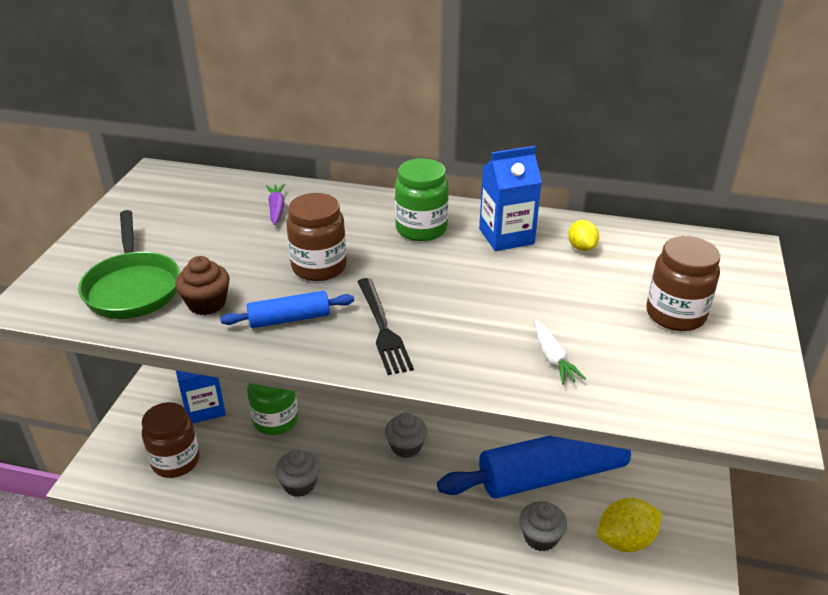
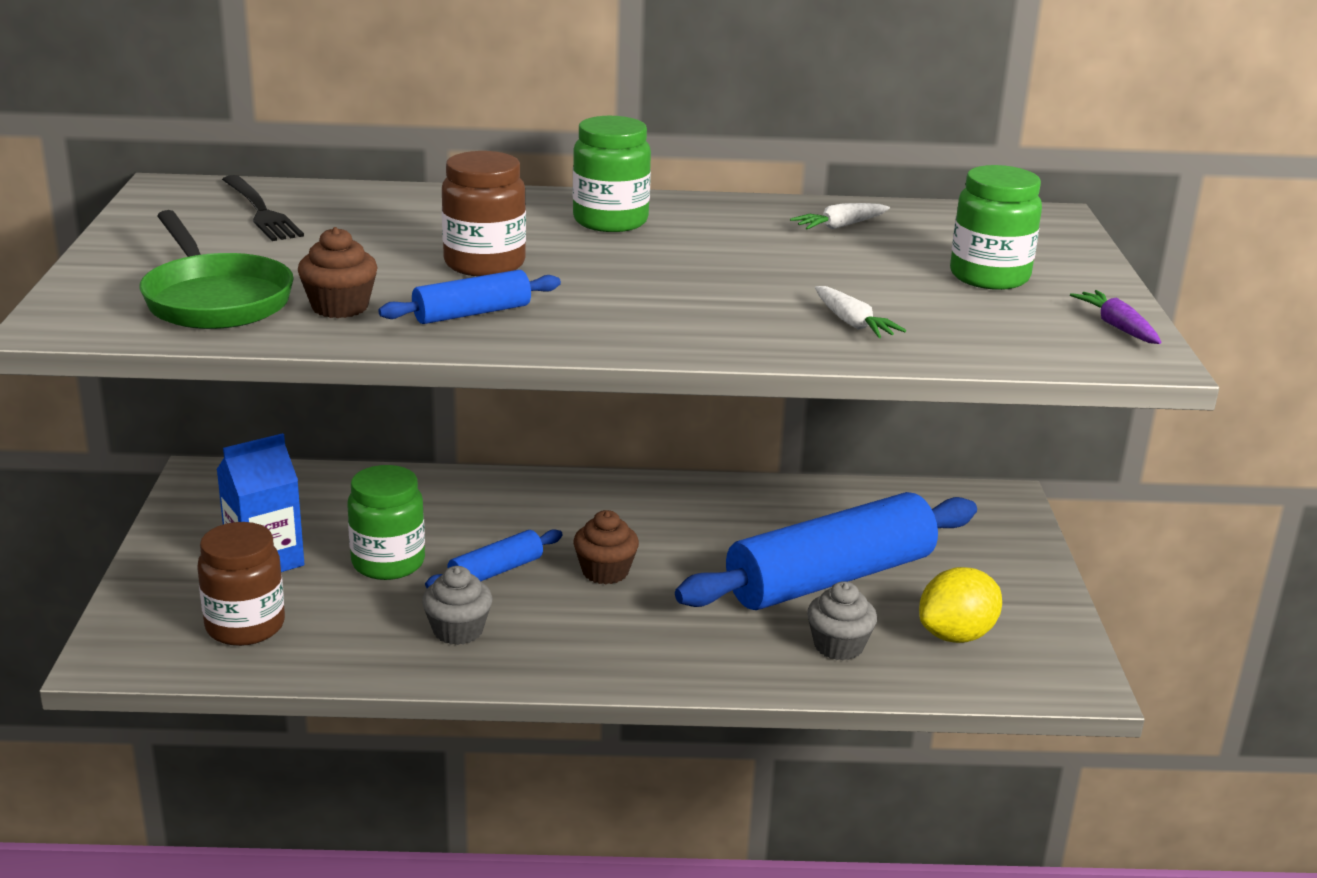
camera: 15 degrees left, 10 degrees down
purple carrot [266,184,285,225] -> purple carrot moved to [1070,290,1162,344]
black fork [357,278,414,375] -> black fork moved to [222,175,304,241]
grey cupcake [385,412,427,458] -> brown cupcake [573,510,639,584]
blue carton [479,146,542,251] -> none
yellow lemon [568,220,599,251] -> white carrot [790,203,890,230]
brown jar [646,236,720,331] -> green jar [950,165,1042,290]
none -> blue rolling pin [425,529,563,588]

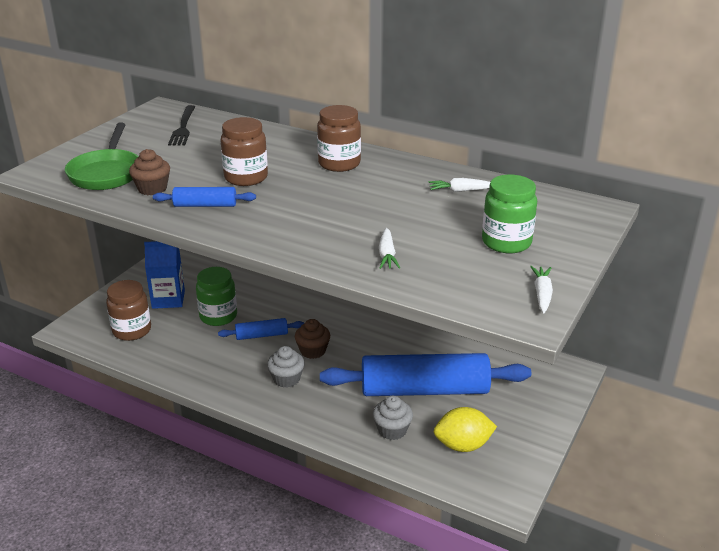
camera: 30 degrees right, 5 degrees up
grey cupcake [422,566,493,645] -> grey cupcake moved to [267,346,305,388]
green jar [573,116,651,232] -> brown jar [317,105,361,172]
purple carrot [1070,290,1162,344] -> white carrot [530,266,553,313]

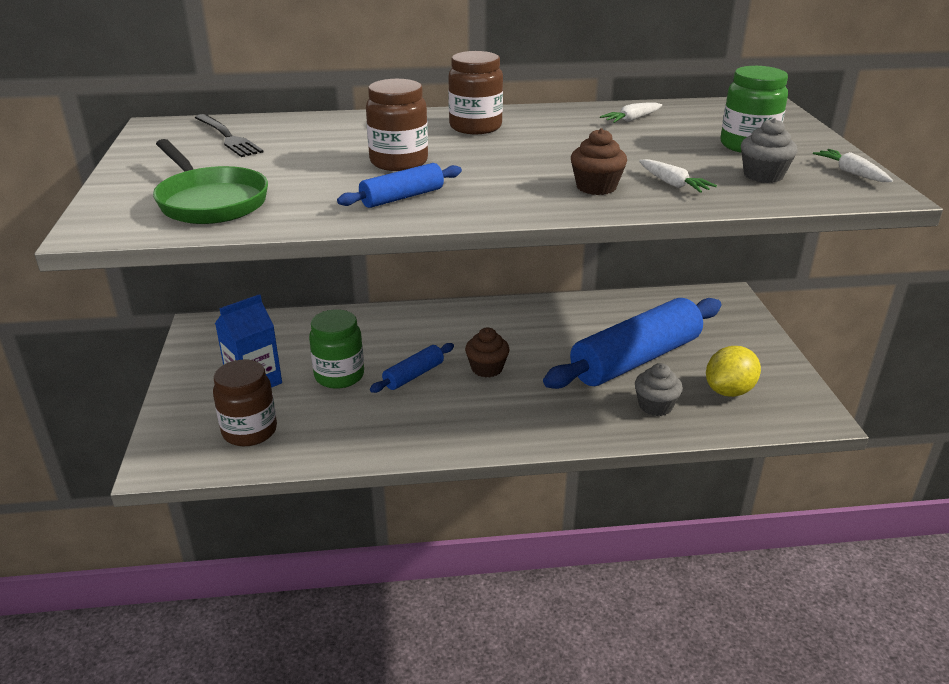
camera: 35 degrees left, 0 degrees up
brown cupcake [129,149,170,195] -> brown cupcake moved to [571,128,627,195]
grey cupcake [267,346,305,388] -> grey cupcake moved to [741,118,798,183]

